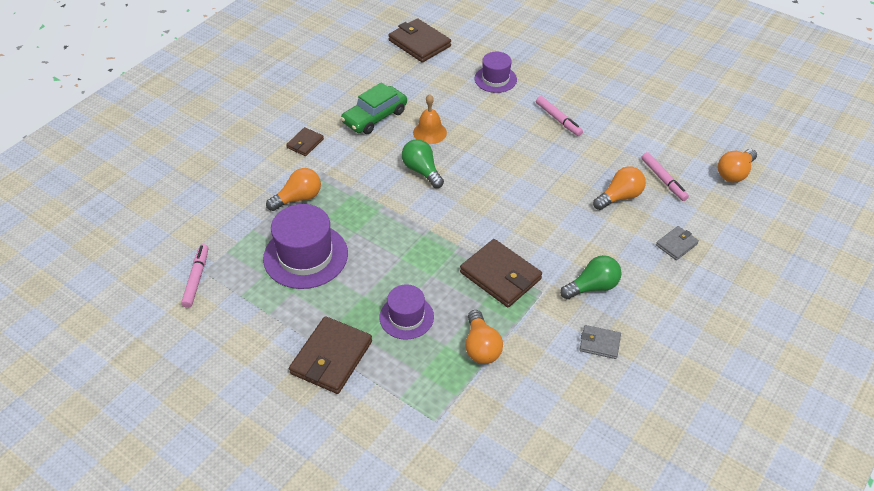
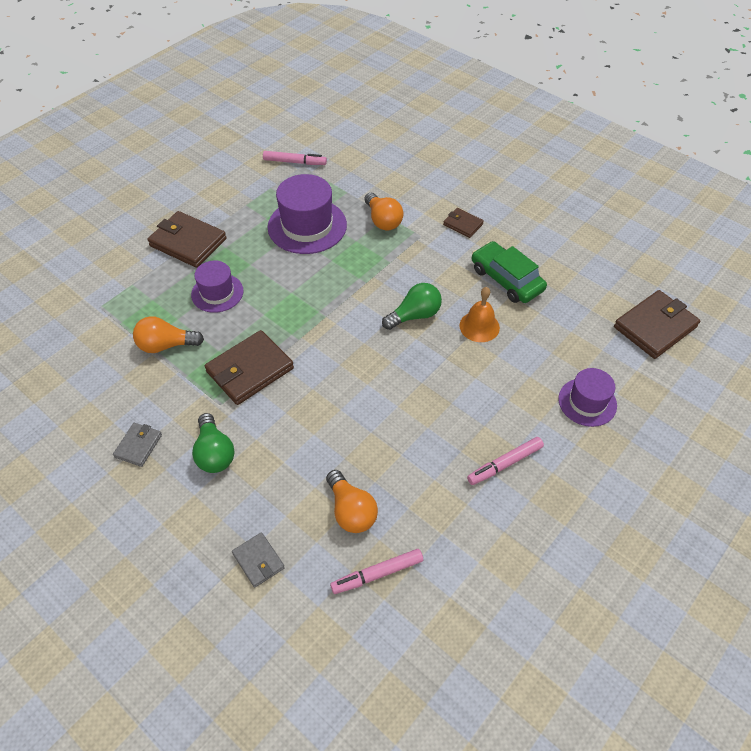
camera: 95 degrees right, 5 degrees up
orange light bulb [718,149,757,182] -> none

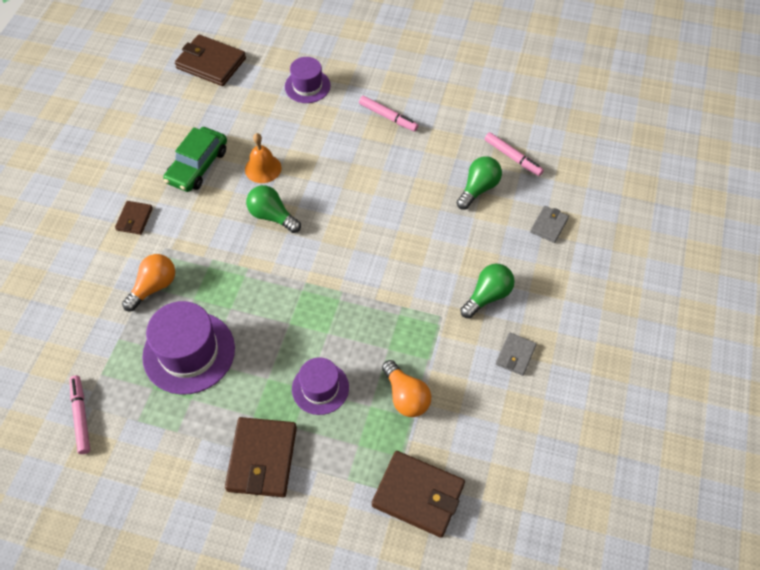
camera: 115 degrees left, 5 degrees up
grey wallet [113,423,162,467] -> grey wallet turned 60 degrees counterclockwise [496,332,537,376]
brown wallet [205,330,294,405] -> brown wallet moved to [372,451,465,538]
orange light bulb [326,470,378,533] -> green light bulb [457,156,502,210]

